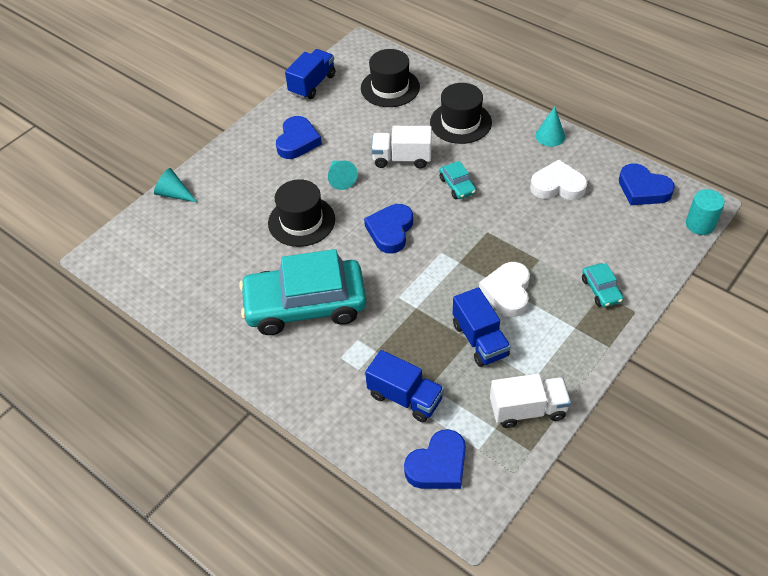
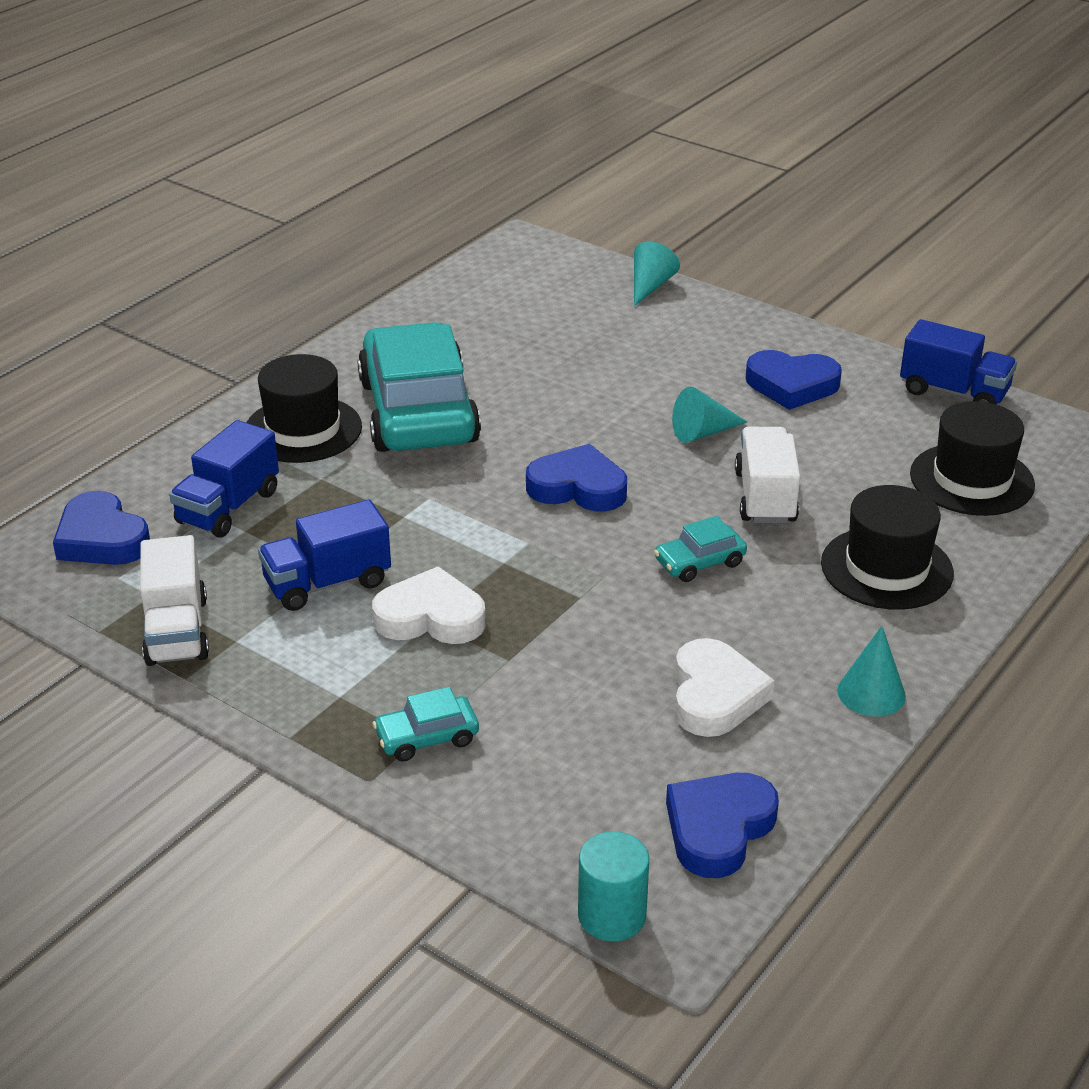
camera: 85 degrees right, 15 degrees down
black hat [268,179,335,247] -> black hat moved to [246,354,362,463]

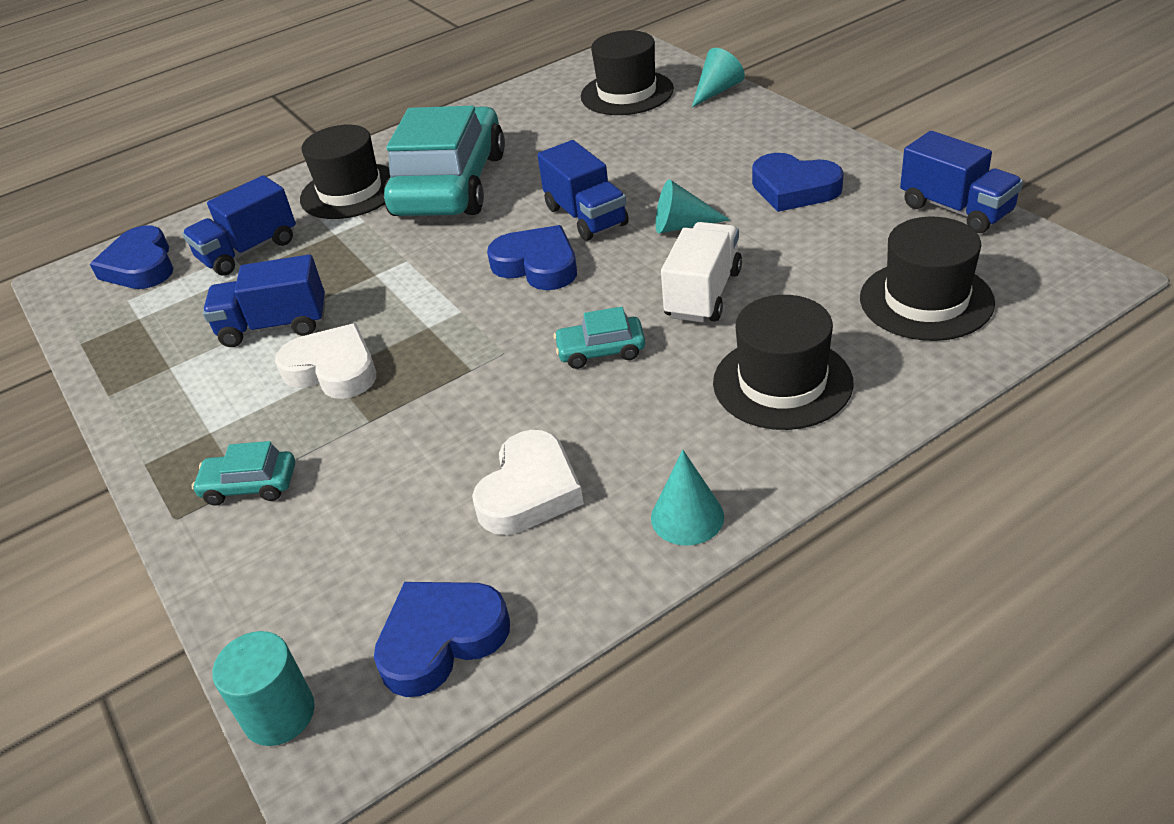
camera: 25 degrees right, 5 degrees up
white truck [140,535,209,666] -> none
none -> blue truck [537,140,629,241]
none -> black hat [581,30,674,115]

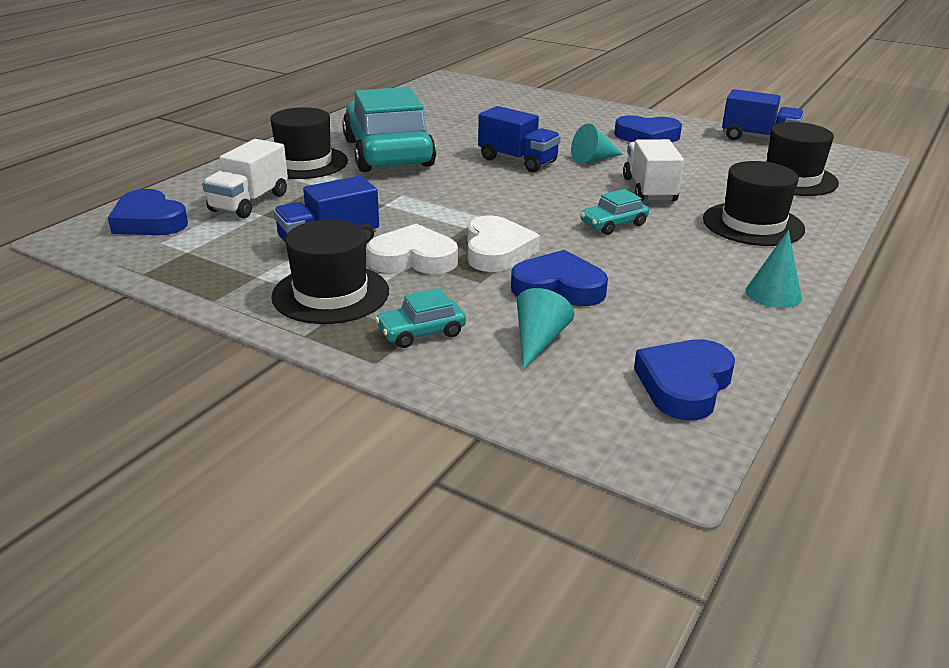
camera: 30 degrees left, 10 degrees down
blue truck [182,175,296,276] -> white truck [202,139,288,218]
turquoise cylinder [212,631,315,746] -> none
white heart [472,430,584,535] -> white heart moved to [467,215,540,272]
blue heart [487,225,577,290] -> blue heart moved to [511,250,608,306]
black hat [581,30,674,115] -> black hat moved to [271,219,389,324]
turquoise cone [692,48,745,107] -> turquoise cone moved to [517,288,574,370]

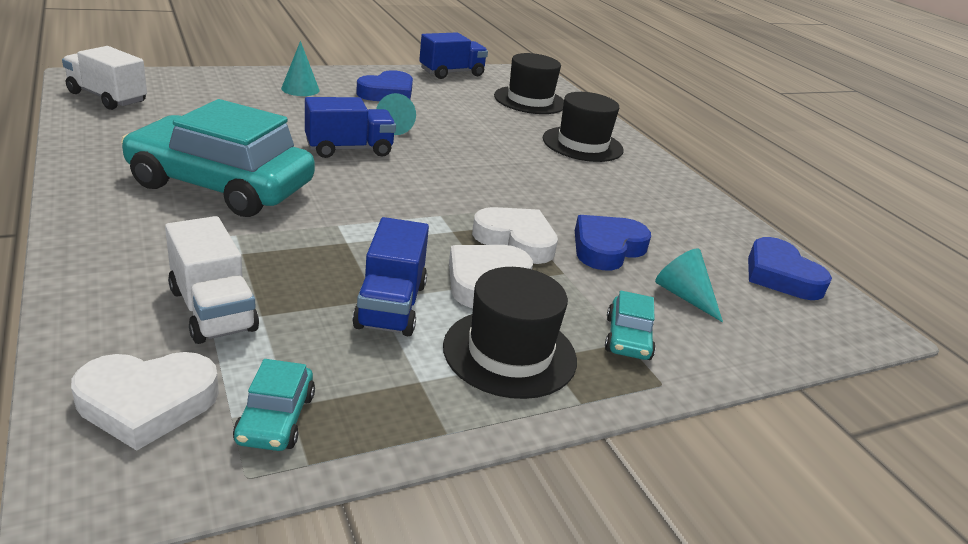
camera: 60 degrees left, 0 degrees up
blue heart [108,189,188,235] -> white heart [71,352,219,451]
black hat [270,107,348,179] -> none
turquoise car [580,189,649,235] -> turquoise car moved to [233,359,315,451]
white truck [623,139,684,201] -> white truck moved to [62,46,147,110]
turquoise cone [746,230,802,308] -> turquoise cone moved to [281,41,320,96]

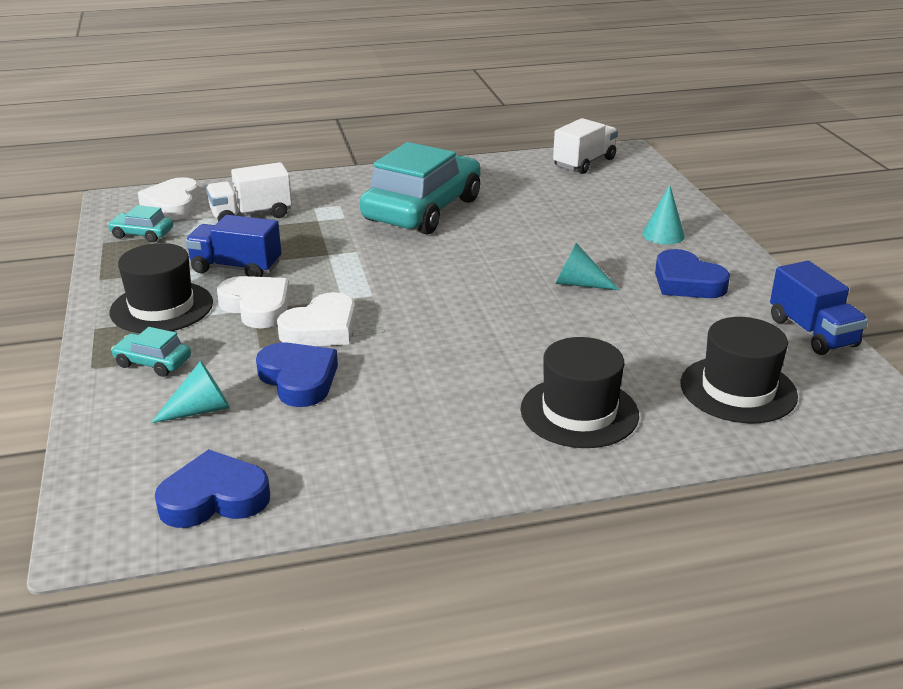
camera: 105 degrees right, 0 degrees up
blue truck [305,97,396,158] -> none

